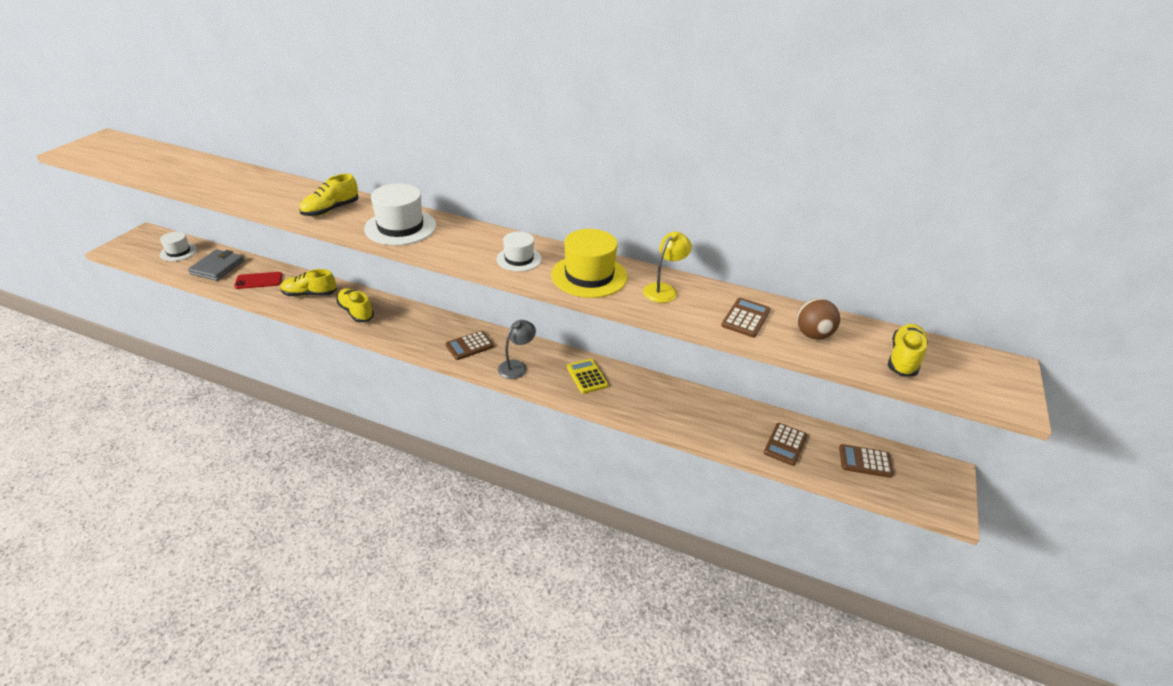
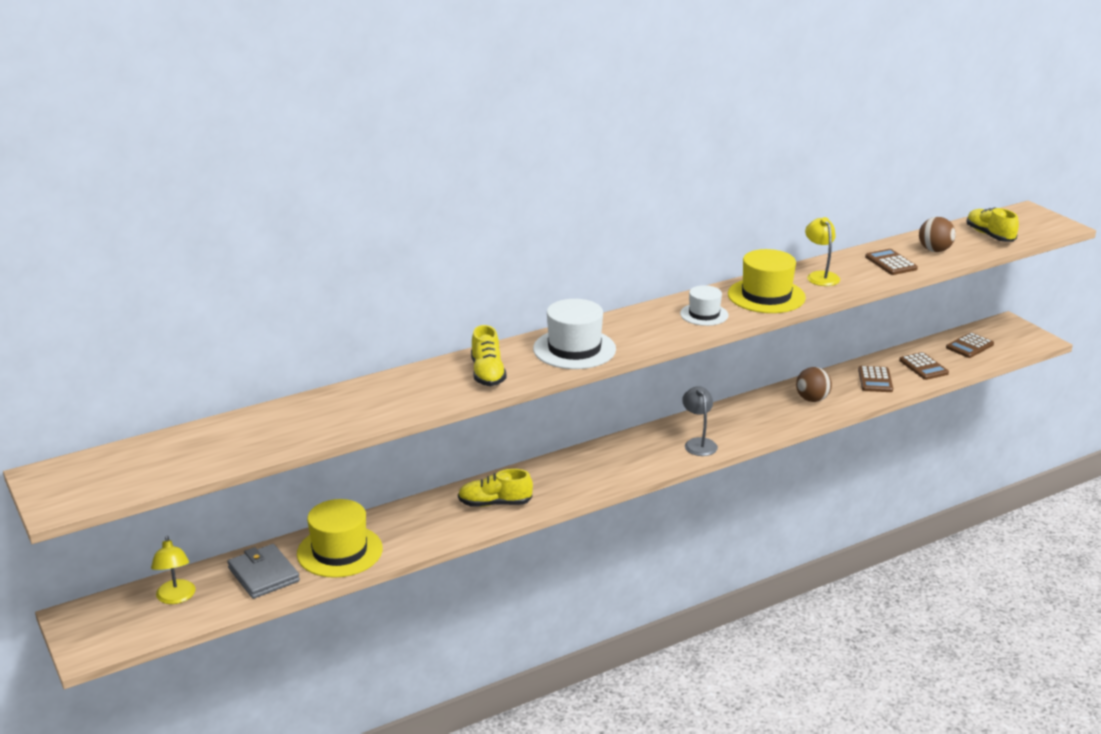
camera: 50 degrees left, 10 degrees down
white hat [160,231,197,261] -> yellow lamp [151,536,196,604]
red phone [234,272,283,289] -> yellow hat [297,499,383,578]
yellow shoe [280,269,337,296] -> none
brown calculator [445,331,494,360] -> brown calculator moved to [858,366,893,392]
yellow calculator [567,359,608,394] -> none
none -> brown ball [796,367,832,402]

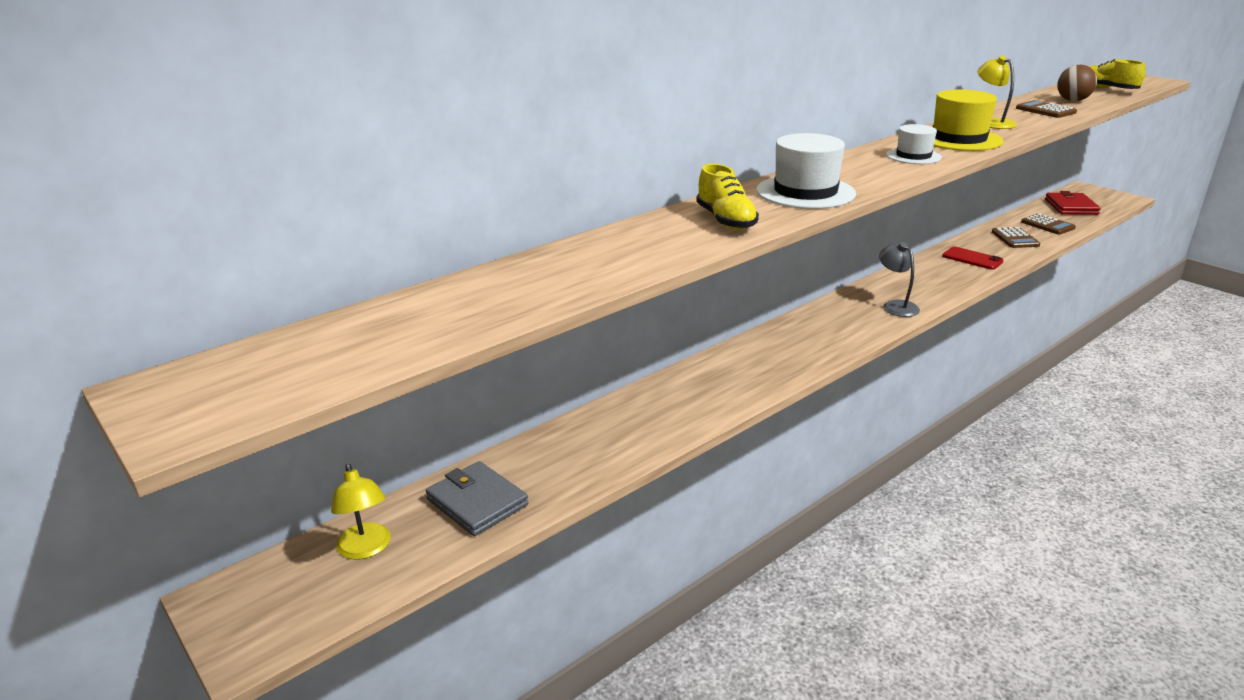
camera: 10 degrees left, 0 degrees up
yellow hat [297,499,383,578] -> none
yellow shoe [458,469,533,507] -> none
brown ball [796,367,832,402] -> red phone [942,247,1003,270]
brown calculator [946,332,994,358] -> red wallet [1045,191,1101,215]

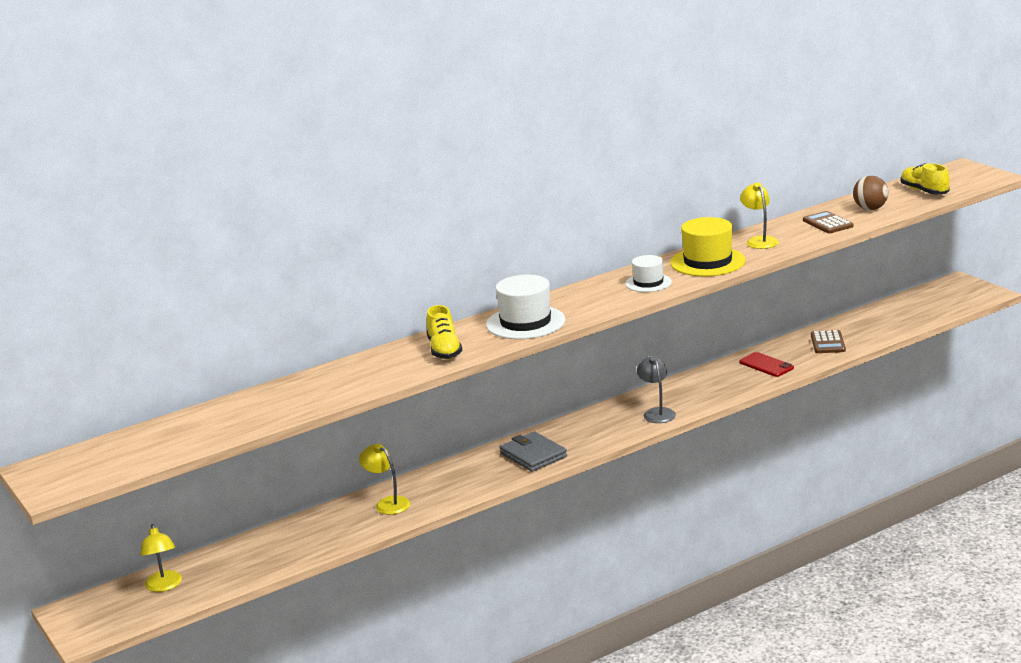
camera: 10 degrees right, 5 degrees down
grey wallet [426,461,529,536] -> grey wallet moved to [500,431,567,472]
brown calculator [1021,213,1076,235] -> none
red wallet [1045,191,1101,215] -> none
none -> yellow lamp [359,443,410,515]

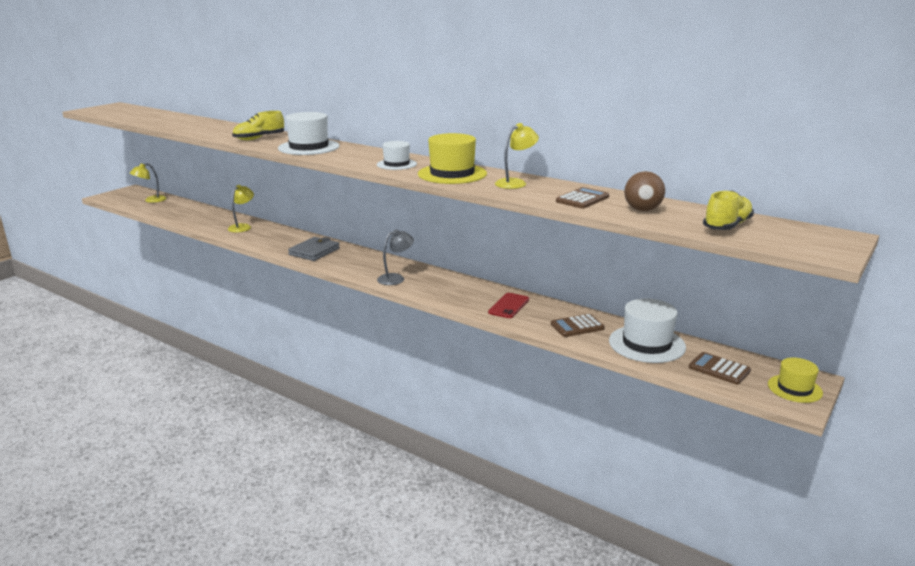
camera: 65 degrees right, 0 degrees up
none -> white hat [609,299,686,363]
none -> brown calculator [689,352,751,385]
none -> yellow hat [768,358,823,403]

